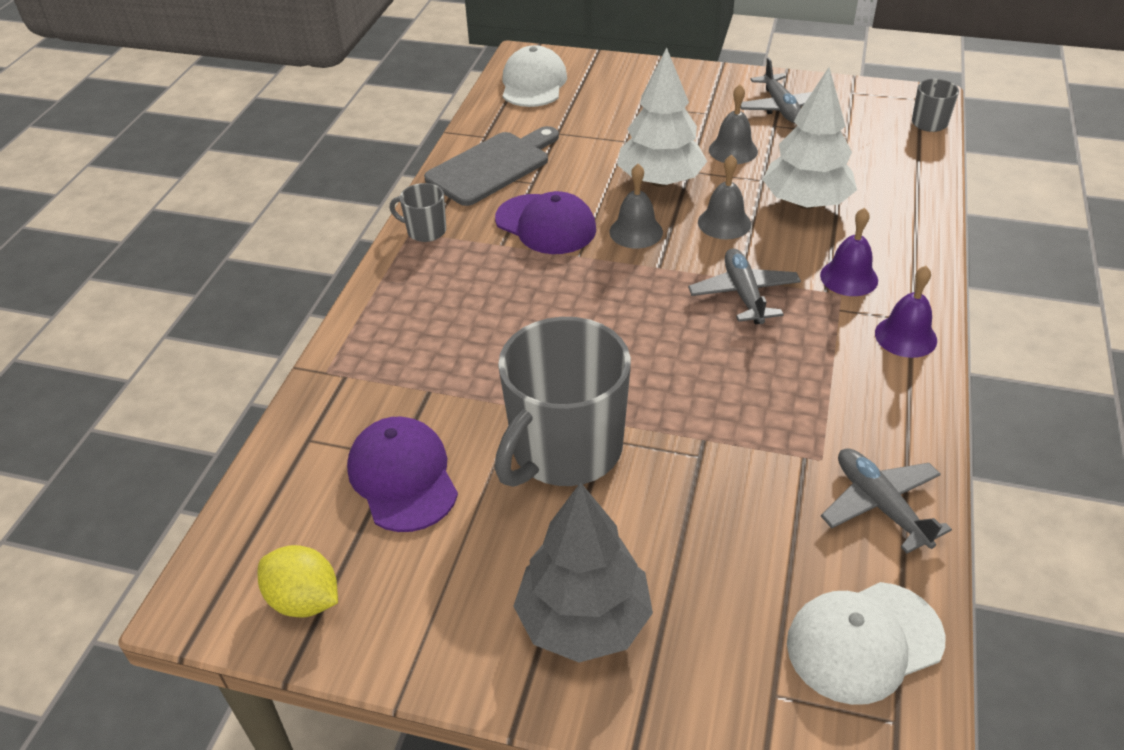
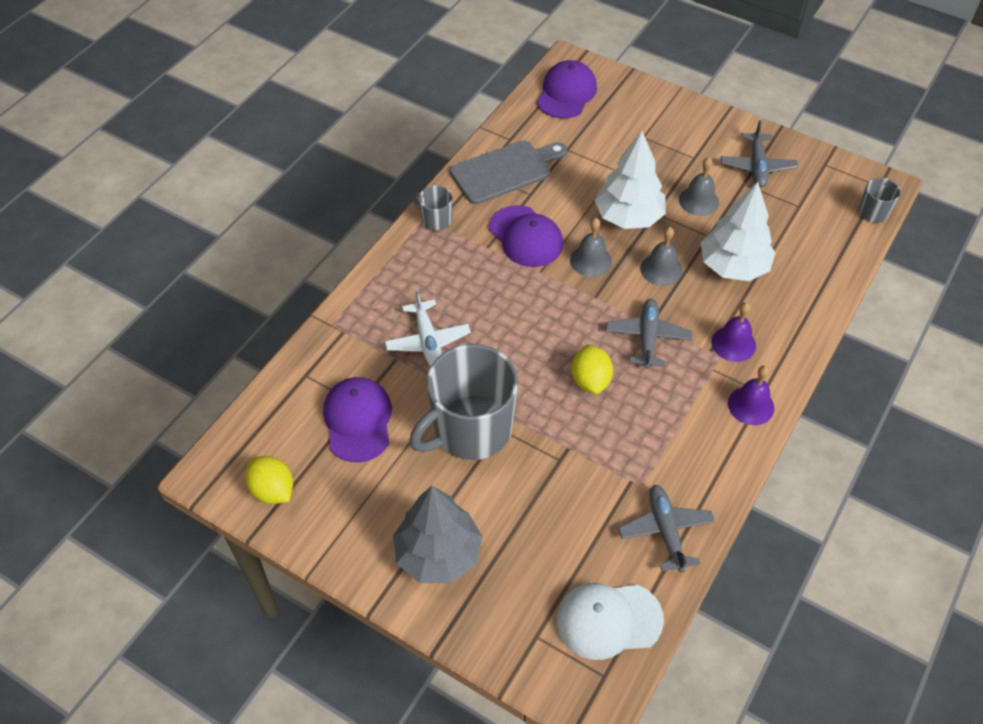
camera: 15 degrees right, 10 degrees up
white cap [503,45,567,107] -> purple cap [537,60,597,119]
none -> white plane [385,289,471,366]
none -> yellow lemon [571,344,613,394]

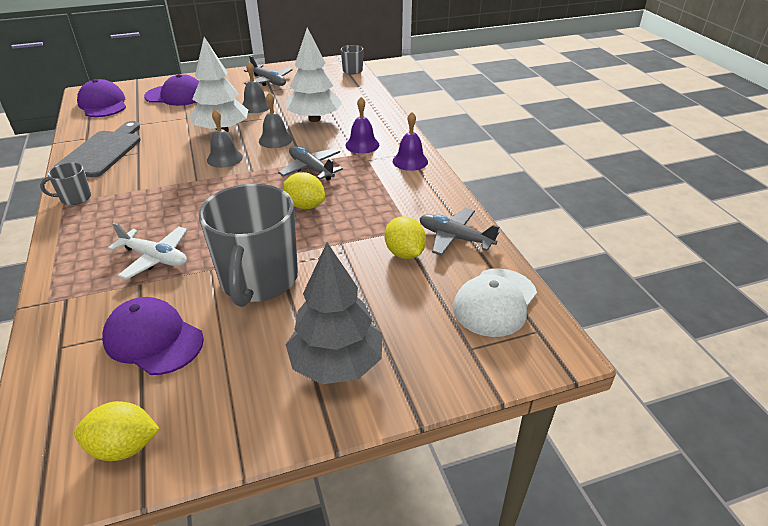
camera: 50 degrees left, 15 degrees down
purple cap [489,205,563,267] -> purple cap moved to [144,74,199,106]
none -> yellow lemon [385,216,426,259]

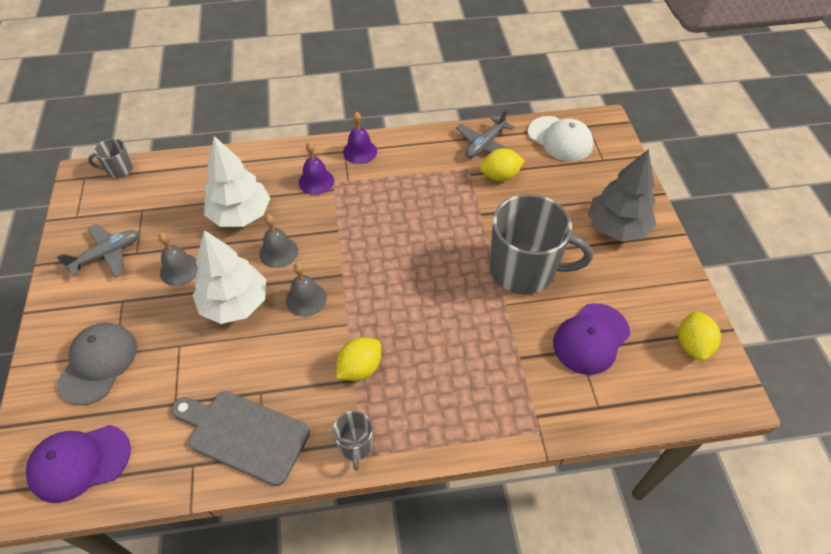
camera: 80 degrees left, 15 degrees up
white plane [108,222,187,280] -> none
purple cap [144,74,199,106] -> grey cap [56,322,137,405]
grey plane [278,146,343,180] -> none
yellow lemon [283,172,325,209] -> yellow lemon moved to [336,337,381,381]

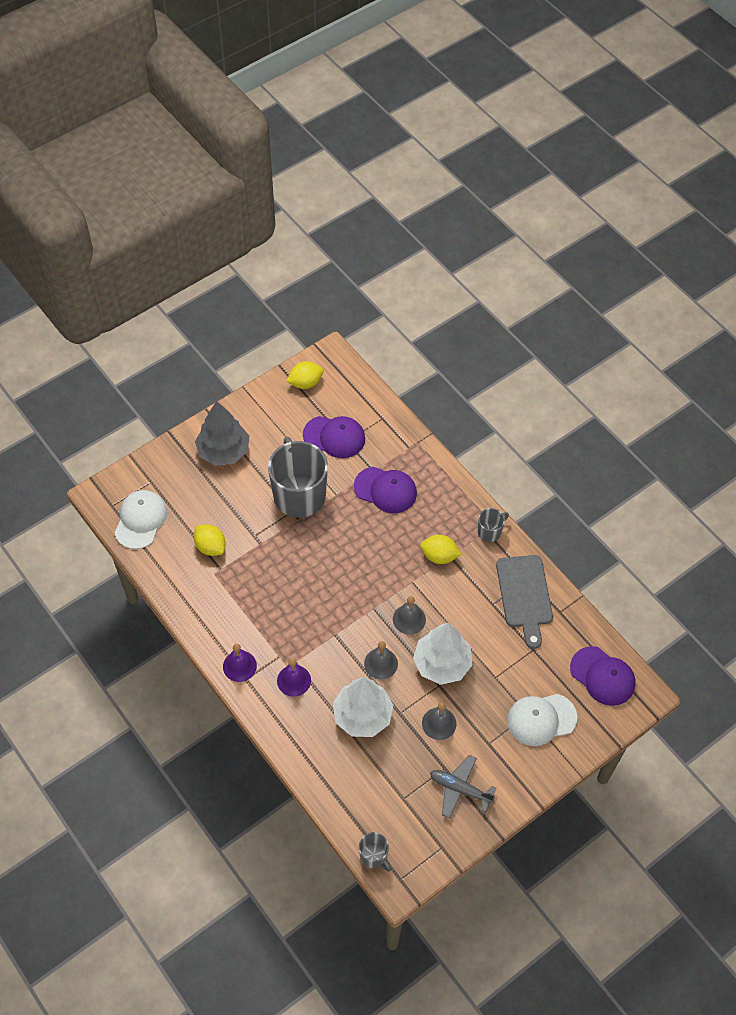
camera: 120 degrees left, 5 degrees up
grey cap [56,322,137,405] -> white cap [507,694,577,746]
grey plane [456,109,514,158] -> none
none -> purple cap [354,467,417,513]

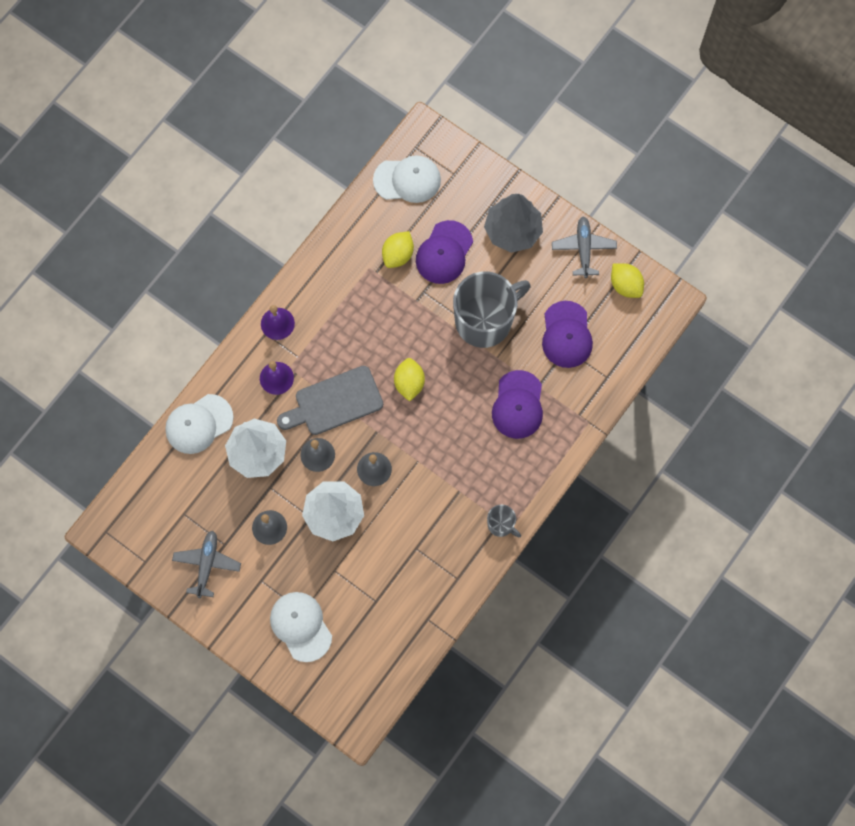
camera: 75 degrees right, 15 degrees up
grey mug [359,832,391,872] -> none
yellow lemon [420,535,462,564] -> yellow lemon moved to [394,358,425,401]
grey cutting board [496,555,553,649] -> grey cutting board moved to [277,366,383,435]
purple cap [570,646,635,706] -> purple cap moved to [416,220,473,284]
none -> white cap [165,394,234,454]
none -> grey plane [552,216,617,278]

